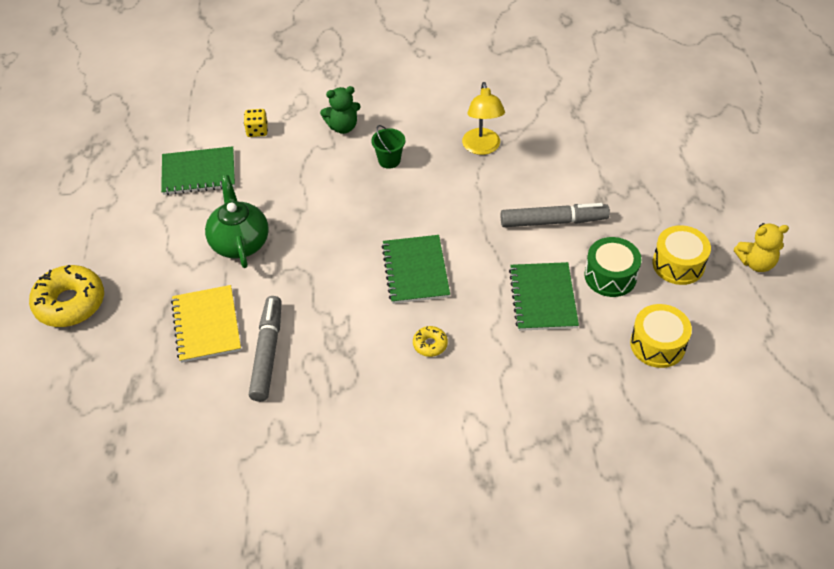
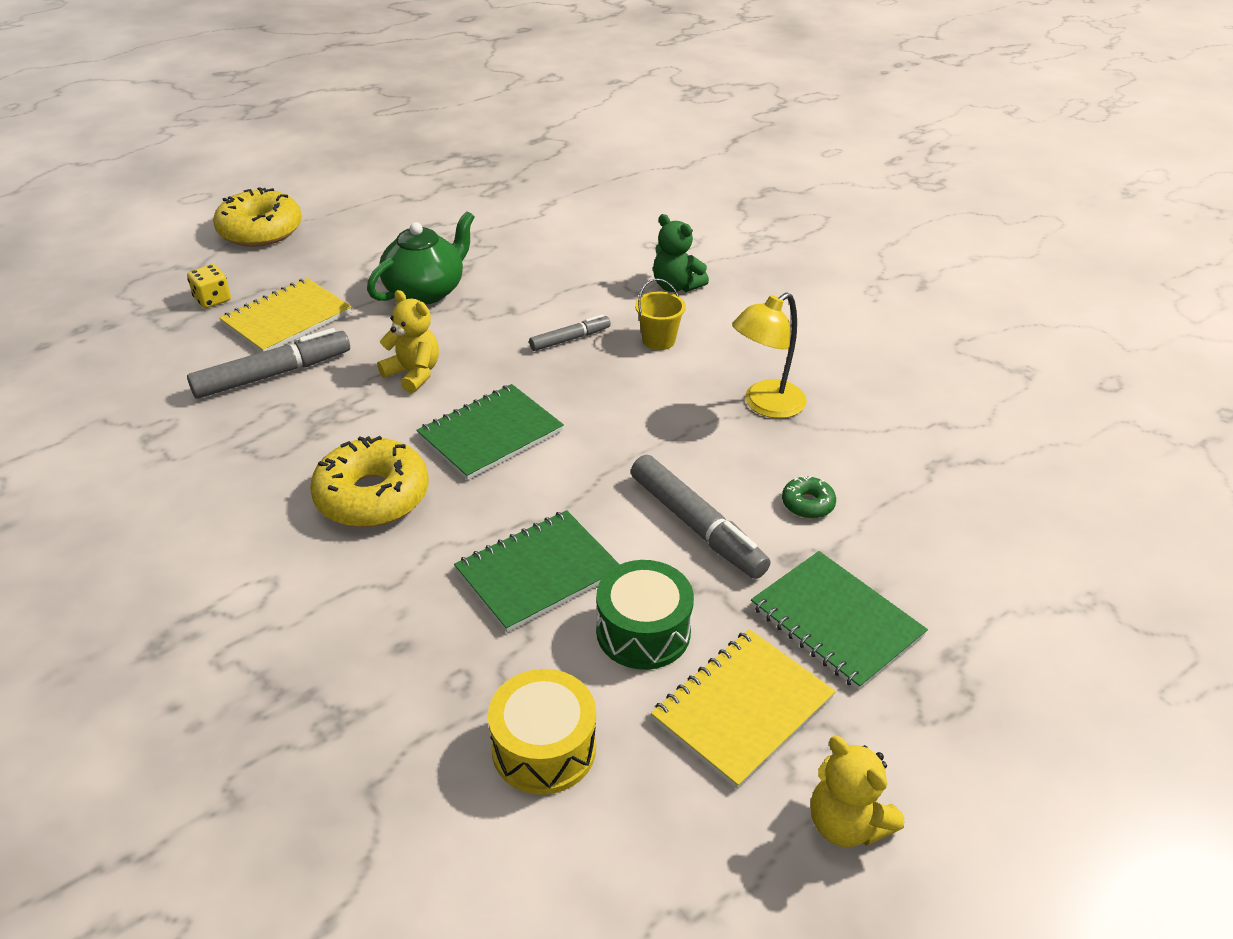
camera: 55 degrees right, 10 degrees down
green notebook [161,146,235,195] -> green notebook moved to [751,551,928,690]
yellow dice [244,109,268,137] -> yellow dice moved to [187,264,231,308]
green bucket [371,125,405,169] -> yellow bucket [635,278,686,350]
yellow donut [413,326,448,357] -> yellow donut [310,436,429,527], size x2.14
yellow drum [653,225,711,285] -> yellow notebook [651,629,836,789]
none -> yellow teddy bear [377,290,439,393]
none -> grey marker [529,314,611,351]
none -> green donut [782,476,836,519]

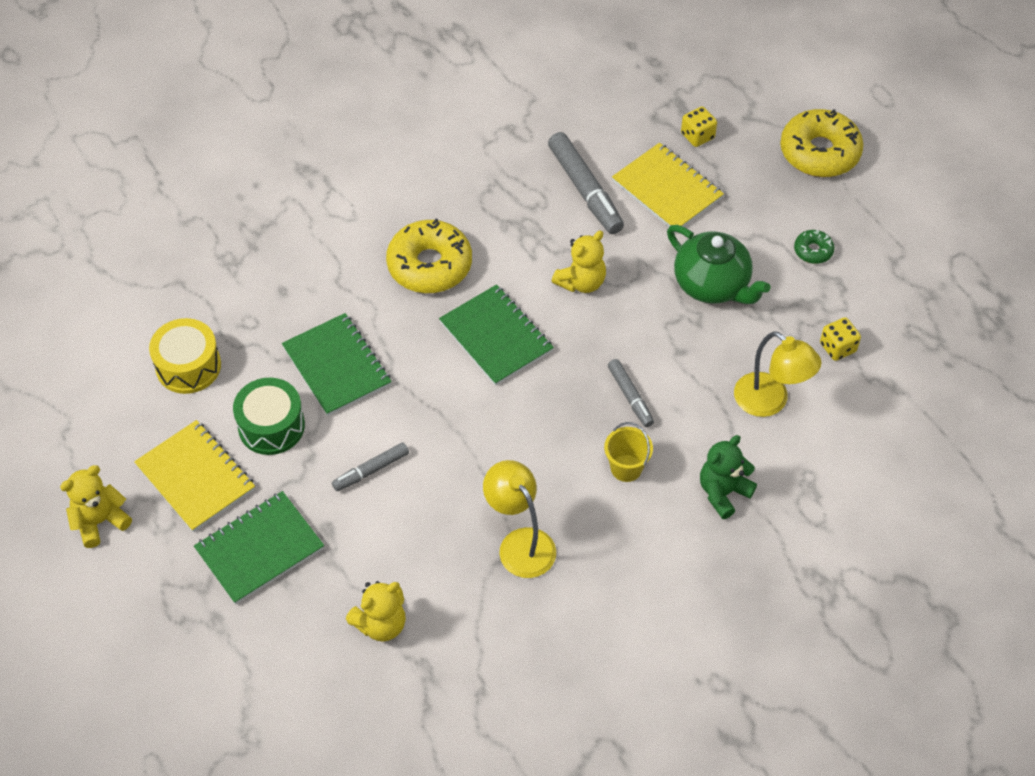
camera: 95 degrees right, 15 degrees up
grey marker [631,455,771,579] -> grey marker [332,442,409,491], size x0.57
green donut [782,476,836,519] -> green donut moved to [794,229,834,264]
none -> yellow teddy bear [346,581,406,642]
none -> yellow lamp [734,331,822,417]
none -> yellow dice [820,317,861,361]

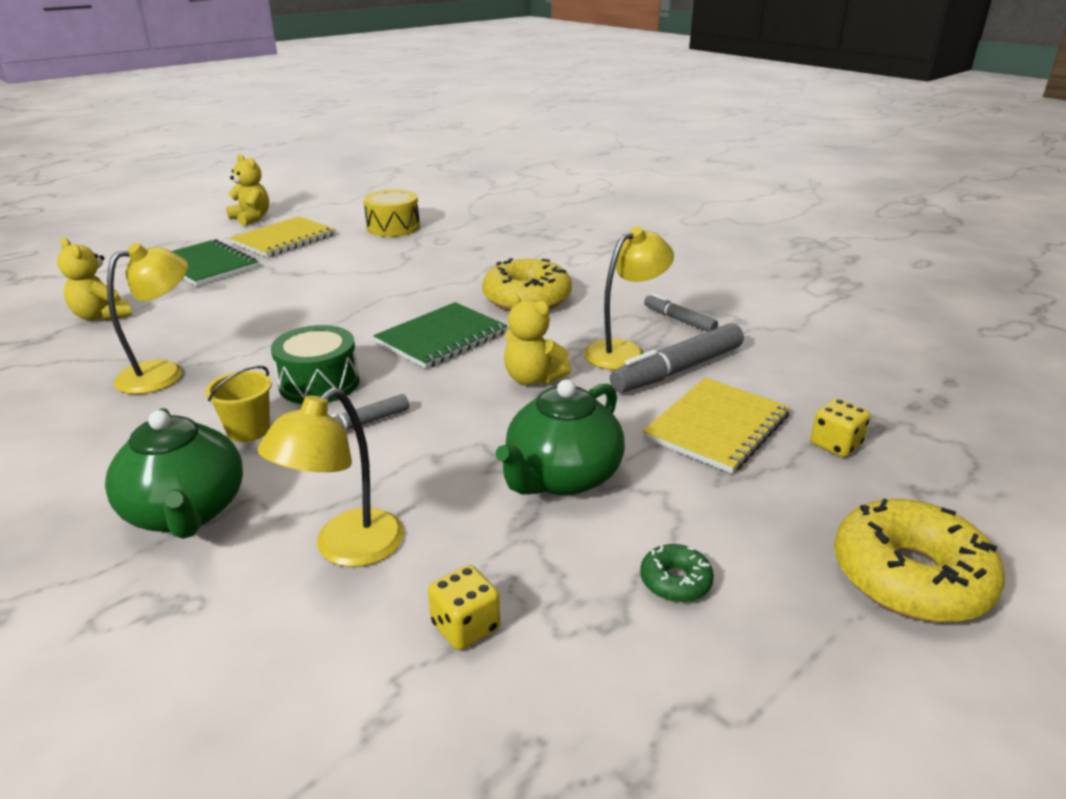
camera: 80 degrees right, 25 degrees down
green drum [233,378,305,455] -> green drum moved to [271,325,360,404]
green notebook [282,313,392,416] -> none
grey marker [332,442,409,491] -> grey marker moved to [644,293,718,332]
green teddy bear [700,435,757,519] -> green teapot [105,408,243,539]
none -> yellow lamp [584,227,674,370]

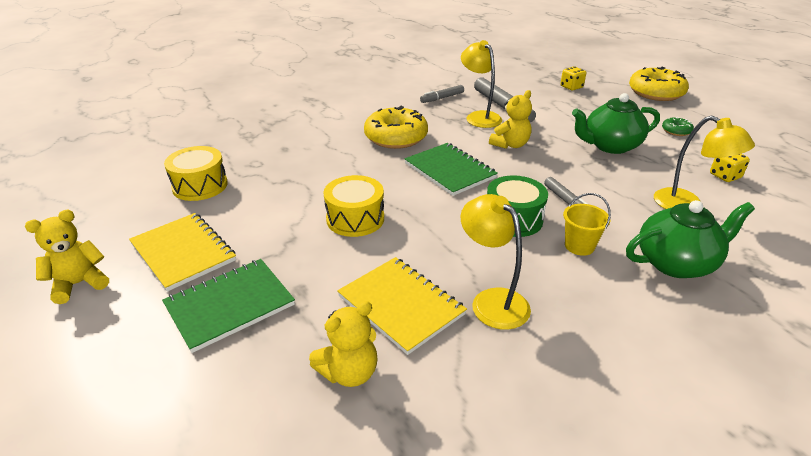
camera: 80 degrees left, 5 degrees up
green teapot [495,379,625,496] -> green teapot turned 120 degrees clockwise [572,93,660,154]
yellow notebook [643,378,790,474] -> yellow notebook moved to [337,257,467,355]
none -> yellow drum [323,175,384,237]

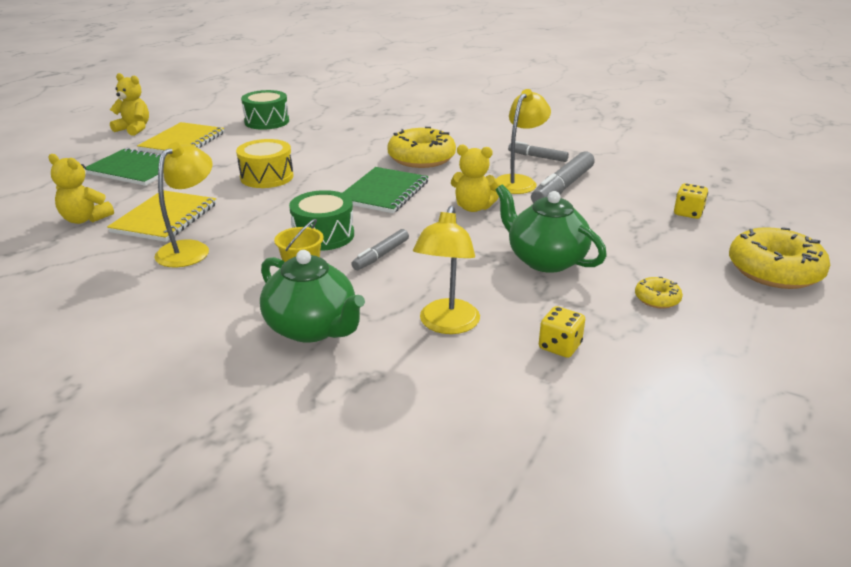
camera: 60 degrees right, 5 degrees down
yellow drum [164,146,228,201] -> green drum [241,90,289,130]
green donut [662,117,694,136] -> yellow donut [635,277,683,309]

